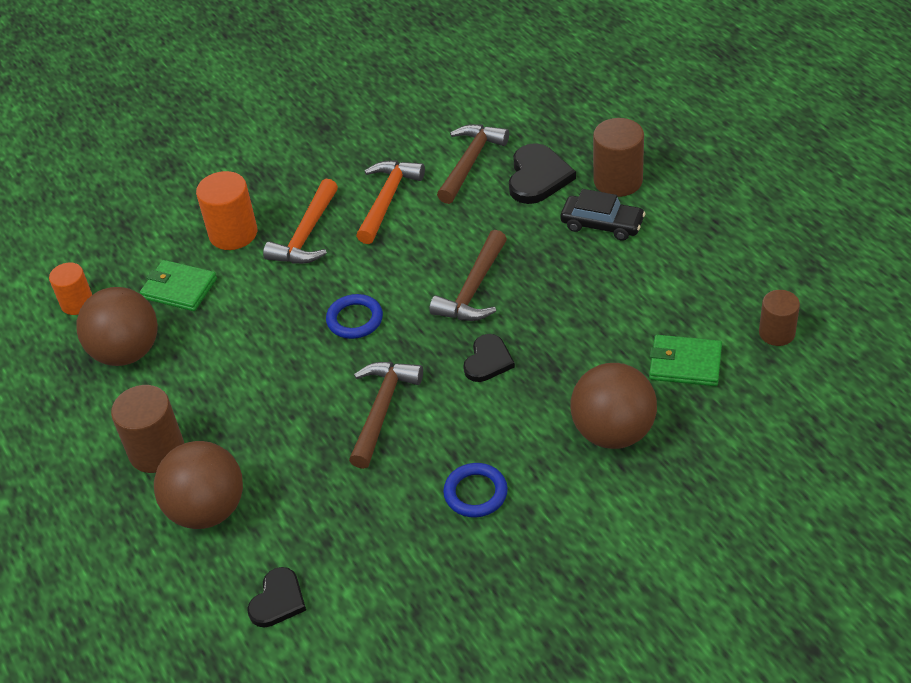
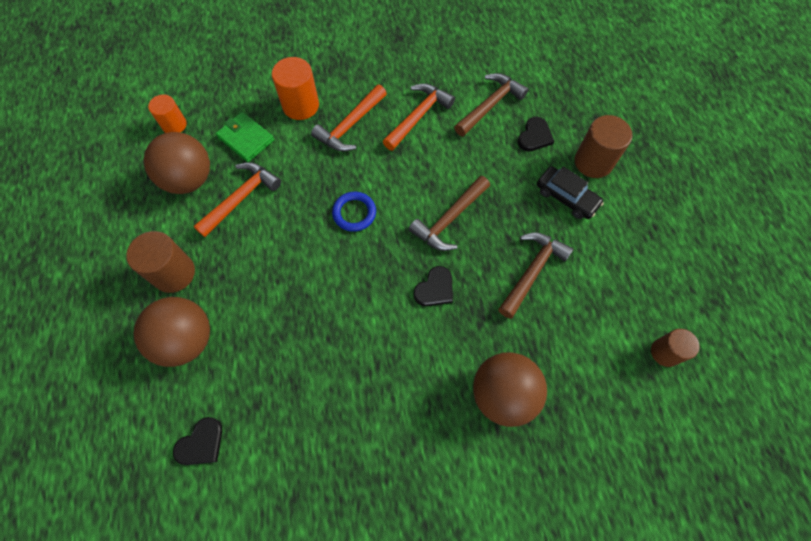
camera: 15 degrees right, 20 degrees up
brown hammer [349,362,423,469] -> brown hammer moved to [498,232,573,319]
blue ring [443,463,508,517] -> none
black heart [509,143,576,204] -> black heart [518,117,554,151], size x0.66
green wallet [649,335,722,386] -> none
none -> orange hammer [193,162,281,237]

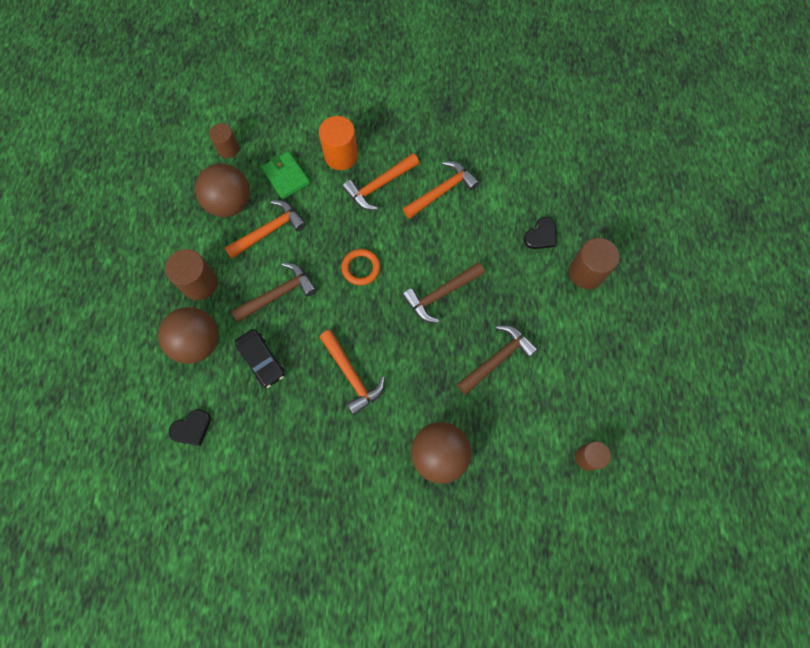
camera: 15 degrees right, 5 degrees up
orange cylinder [148,94,187,133] -> brown cylinder [209,123,239,158]
blue ring [332,192,376,232] -> orange ring [341,249,380,285]
black heart [413,266,453,306] -> none
brown hammer [454,73,529,137] -> brown hammer moved to [231,263,317,322]
black car [537,166,604,219] -> black car moved to [235,329,285,388]
none -> orange hammer [320,330,385,415]

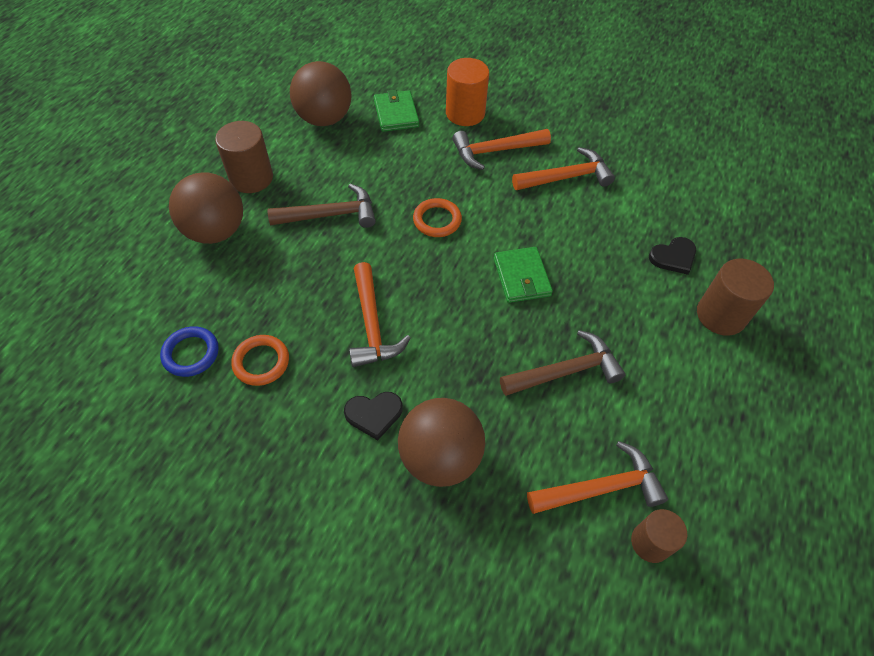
camera: 20 degrees right, 15 degrees down
black heart [169,409,210,446] -> black heart moved to [344,392,403,440]
brown cylinder [209,123,239,158] -> none
orange hammer [224,200,306,259] -> orange hammer moved to [527,441,668,514]
black car [235,329,285,388] -> none
brown hammer [402,262,485,323] -> green wallet [494,247,553,303]
none -> blue ring [160,326,219,377]
none -> orange ring [231,335,289,386]

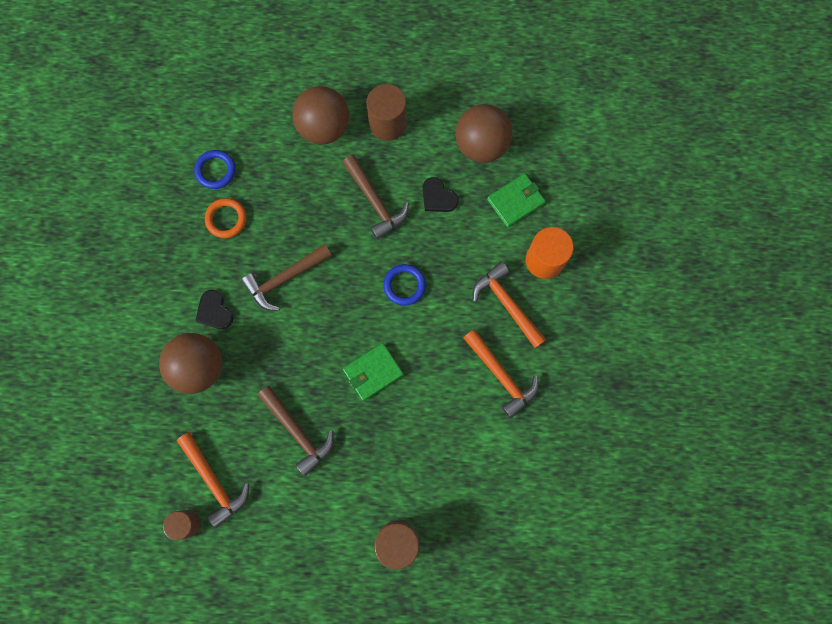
camera: 70 degrees right, 20 degrees up
orange hammer [349,262,411,367] -> brown hammer [241,244,332,311]
orange ring [413,198,462,237] -> blue ring [383,264,426,306]
black heart [649,237,696,275] -> black heart moved to [423,177,459,212]

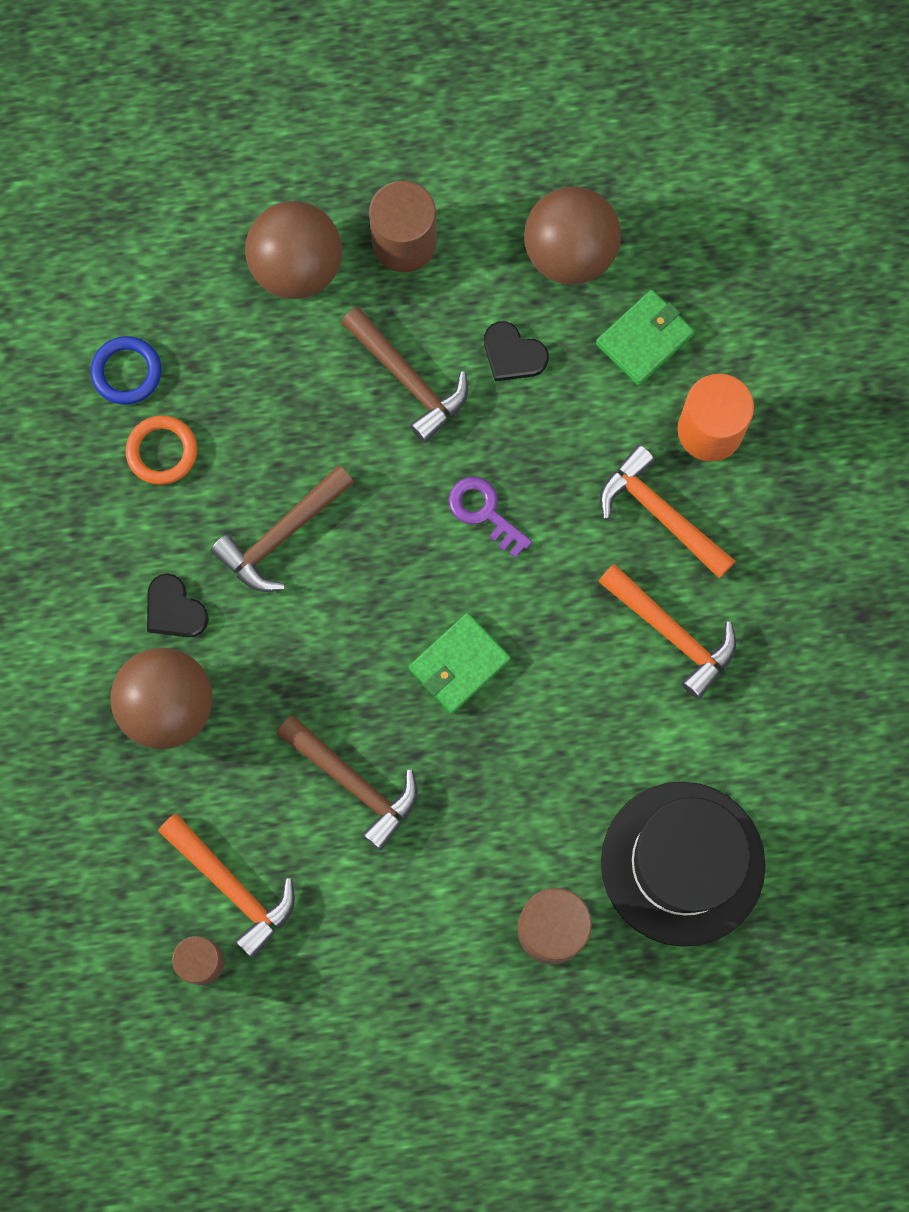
camera: 10 degrees left, 0 degrees up
blue ring [383,264,426,306] -> purple key [448,477,532,558]
none -> black hat [601,782,766,947]

